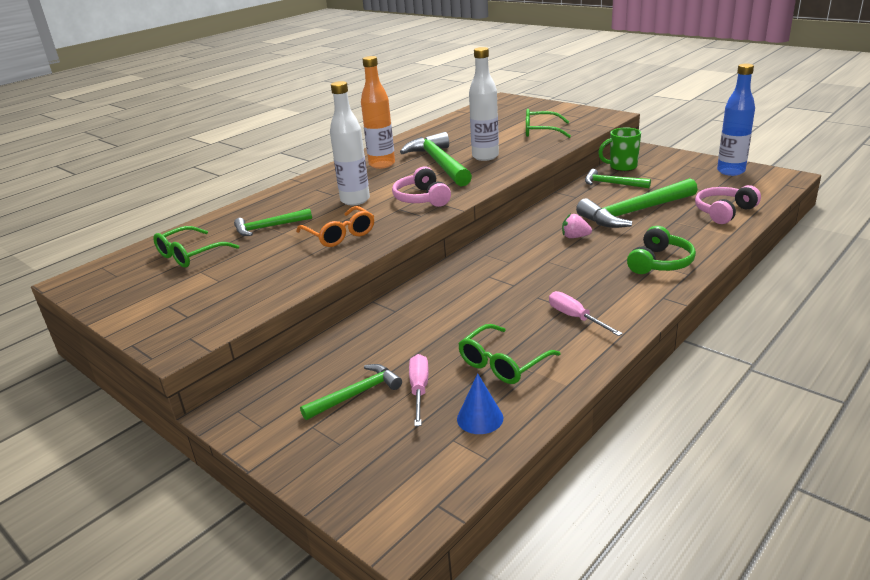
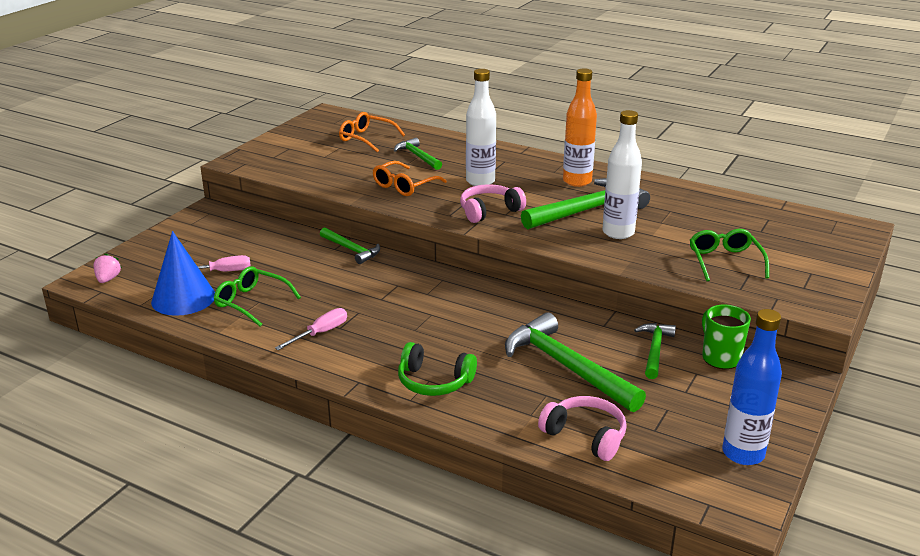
camera: 75 degrees right, 0 degrees up
green glasses [153,226,239,268] -> orange glasses [339,112,405,152]
green hammer [300,364,402,420] -> green hammer moved to [320,227,380,264]
blue cone [457,373,503,434] -> blue cone [151,231,215,316], size x1.81
pink strawberry [562,213,592,238] -> pink strawberry moved to [93,253,122,283]

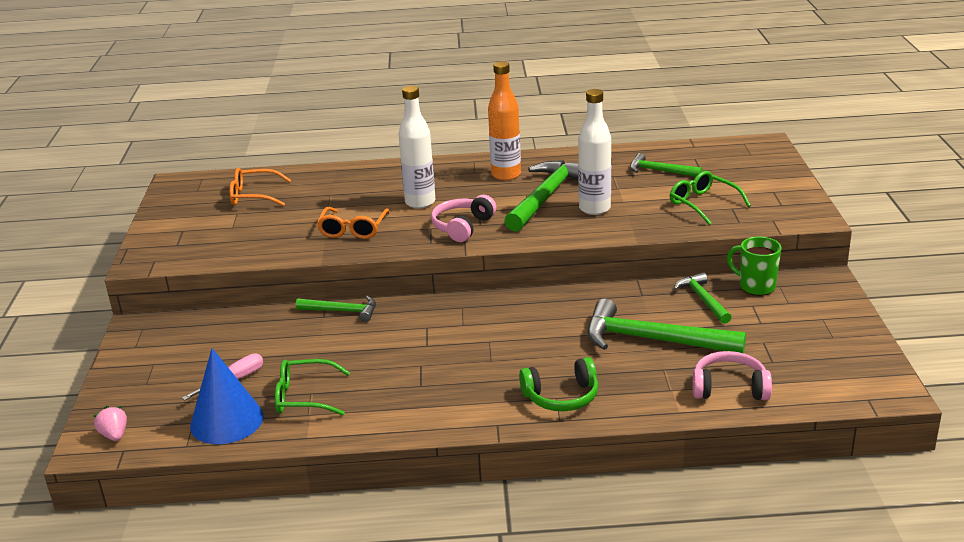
camera: 30 degrees left, 0 degrees up
pink screwdriver [275,308,347,350] -> none
green hammer [394,137,442,170] -> green hammer moved to [630,153,702,177]
blue bottle [722,309,782,465] -> none

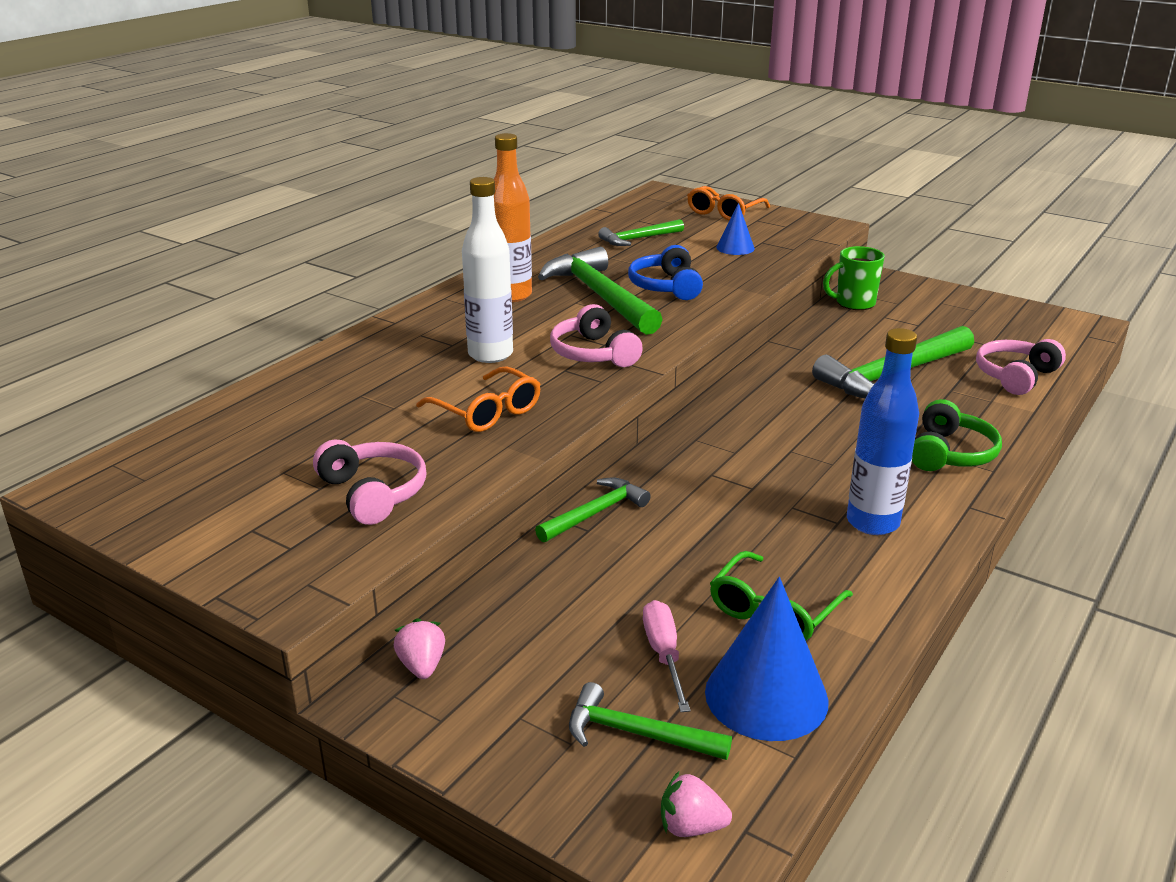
camera: 55 degrees left, 0 degrees up
orange glasses [229,168,291,206] -> orange glasses moved to [687,186,770,221]
white bottle [578,89,611,215] -> blue headphones [628,245,703,300]
green glasses [670,171,751,225] -> blue cone [716,203,755,255]
green hammer [674,272,732,324] -> green hammer moved to [569,682,732,760]
none -> pink headphones [313,439,426,525]
none -> pink strawberry [394,618,445,679]
none -> blue bottle [847,328,919,535]

